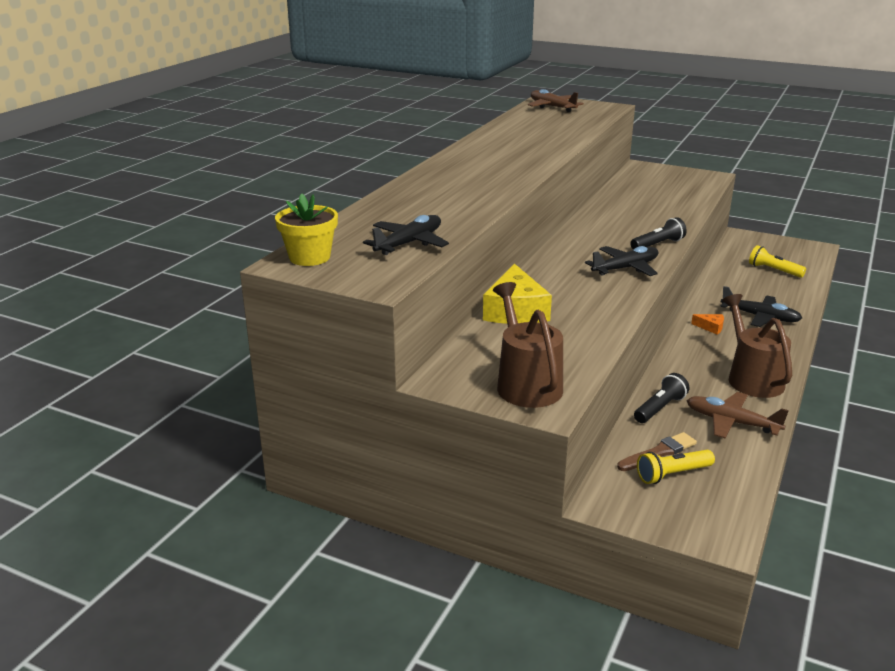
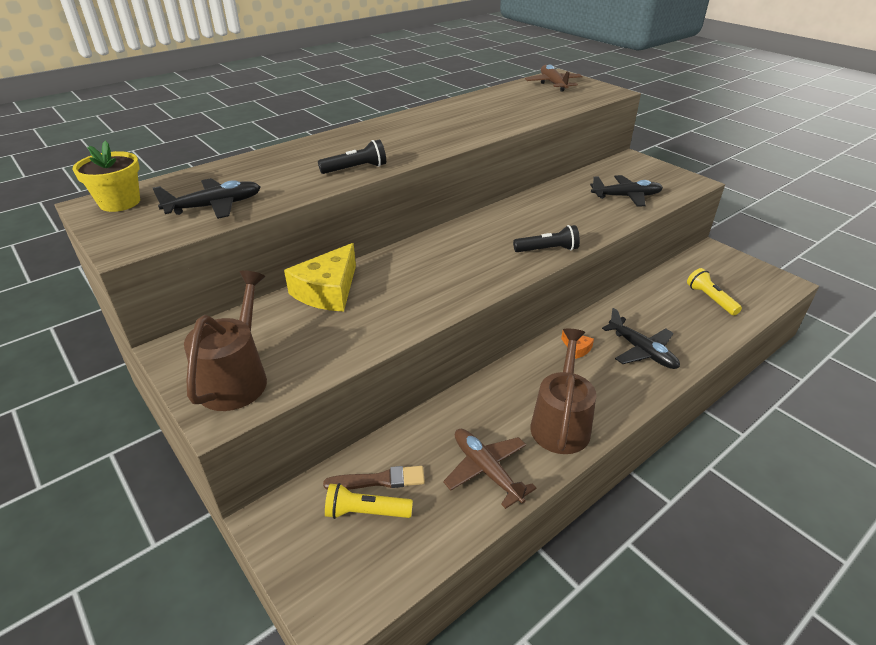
camera: 25 degrees right, 10 degrees up
black plane [585,246,658,276] -> black plane moved to [590,175,663,207]
black flashlight [634,373,689,423] -> black flashlight moved to [318,139,386,174]

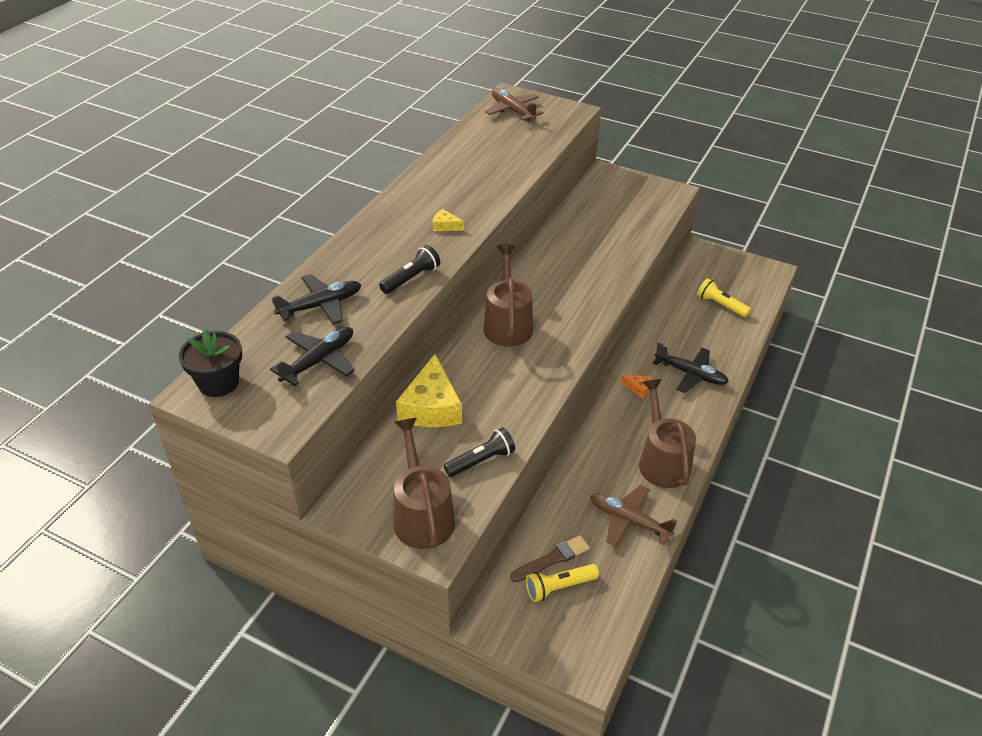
camera: 25 degrees left, 5 degrees up
yellow flower pot [72,141,140,212] -> black flower pot [179,329,242,397]
black flashlight [513,225,580,252] -> black flashlight moved to [444,428,515,477]
black plane [590,175,663,207] -> black plane moved to [272,274,362,324]
none -> yellow cheese [433,209,464,231]
none -> brown watering can [483,244,533,347]

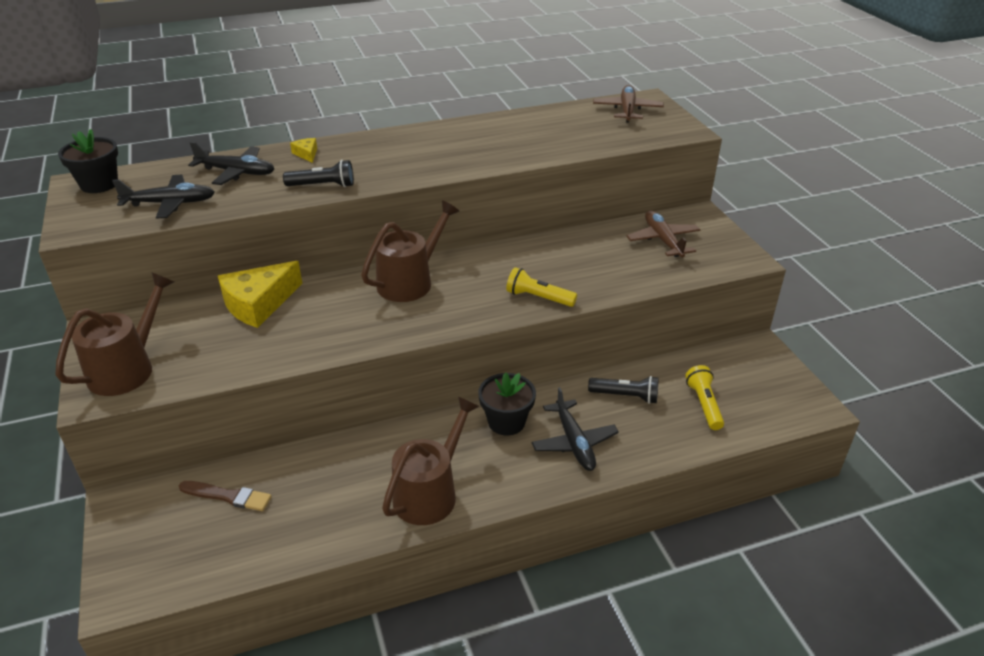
camera: 45 degrees right, 5 degrees down
yellow cheese [433,209,464,231] -> yellow cheese moved to [290,138,317,163]
black flashlight [444,428,515,477] -> black flashlight moved to [588,376,658,404]
yellow flashlight [526,564,599,602] -> yellow flashlight moved to [506,267,577,307]
brown plane [590,485,677,547] -> brown plane moved to [627,210,700,258]
orange cheese [621,375,652,399] -> black flower pot [478,372,536,435]

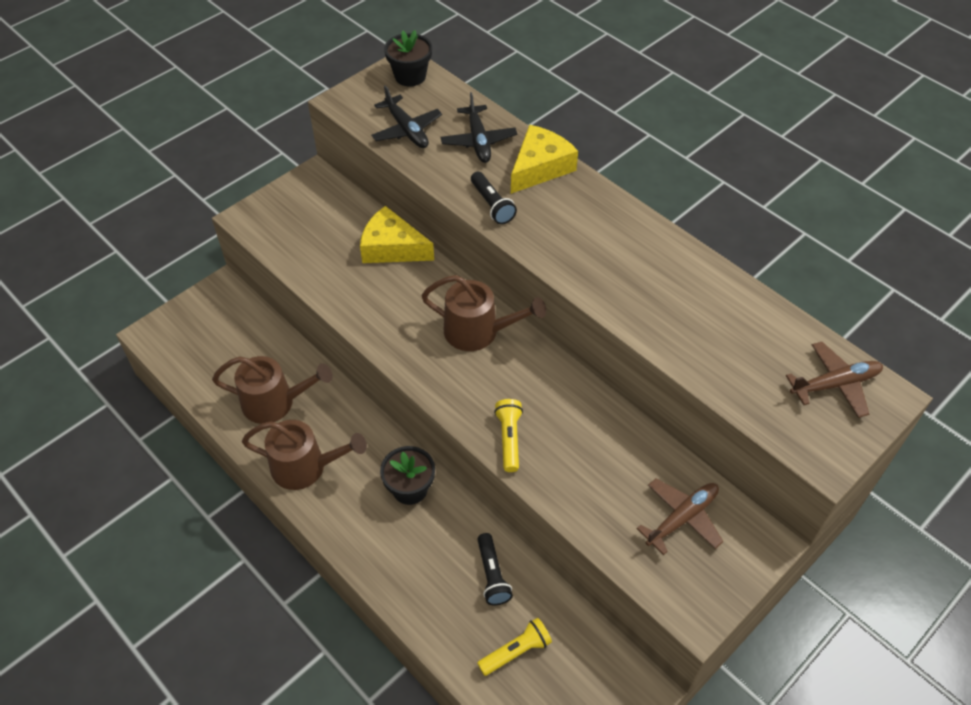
camera: 65 degrees right, 15 degrees up
brown watering can [55,273,174,396] -> brown watering can moved to [212,356,333,424]
brown brush [179,481,272,511] -> none
yellow cheese [290,138,317,163] -> yellow cheese [511,125,578,194], size x2.28
black plane [532,387,619,471] -> none

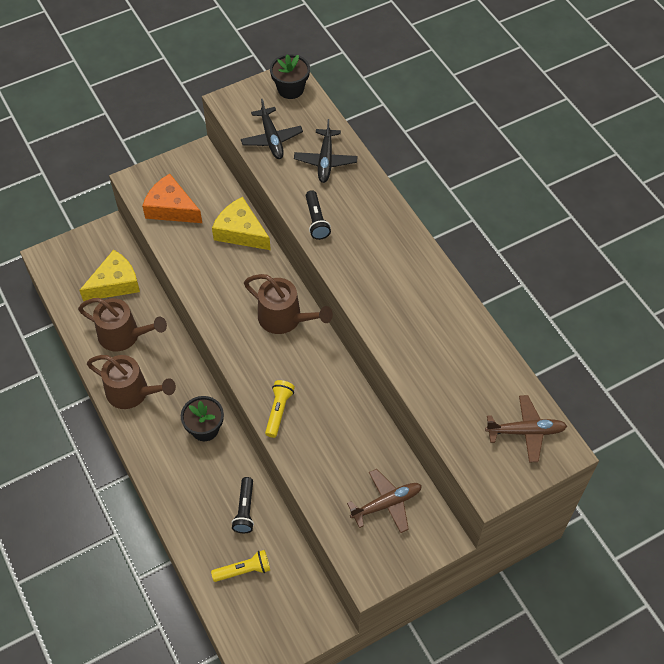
camera: 15 degrees right, 5 degrees up
yellow cheese [511,125,578,194] -> yellow cheese moved to [79,250,140,301]
none -> orange cheese [142,174,202,223]

